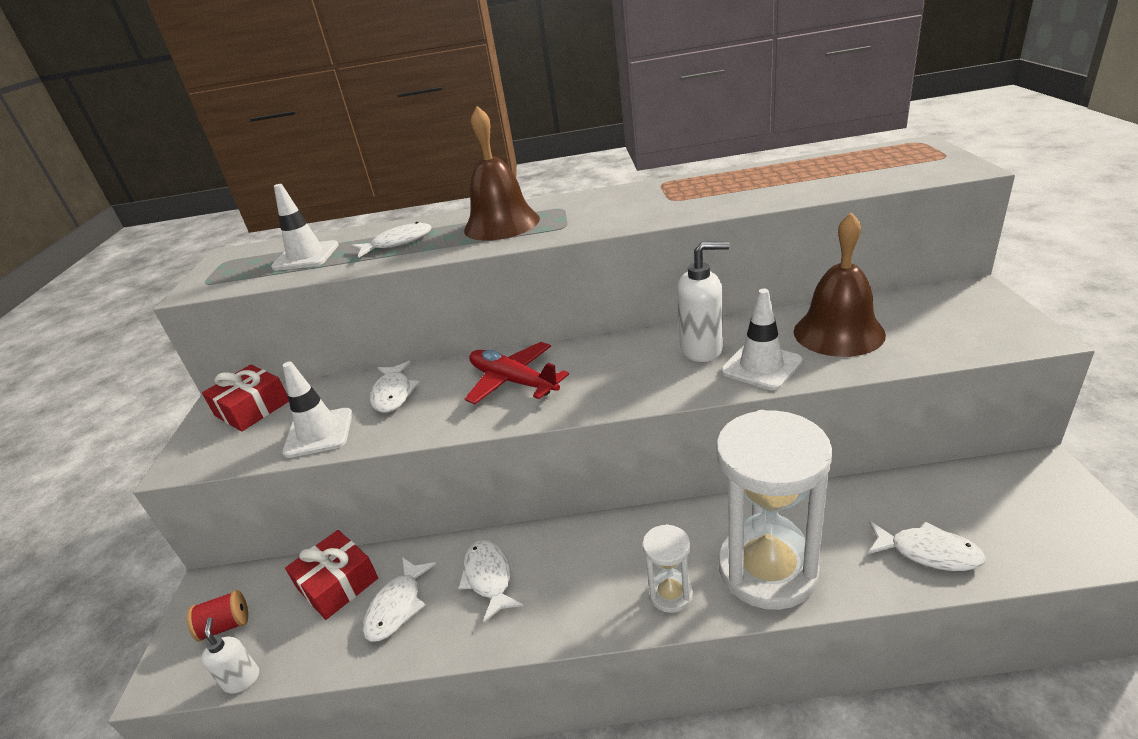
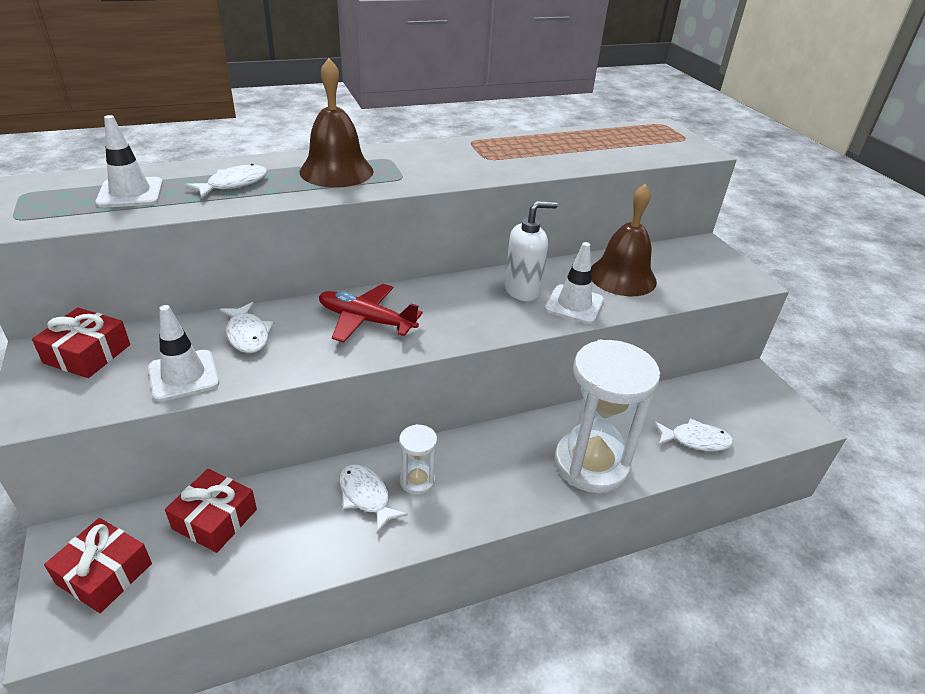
camera: 25 degrees left, 5 degrees up
red spool [187,590,248,642] -> red gift [44,518,152,613]
white soap dispenser [201,617,259,693] -> none
white fish [363,557,436,642] -> none
white hourglass [643,524,693,613] -> white hourglass moved to [399,424,437,495]

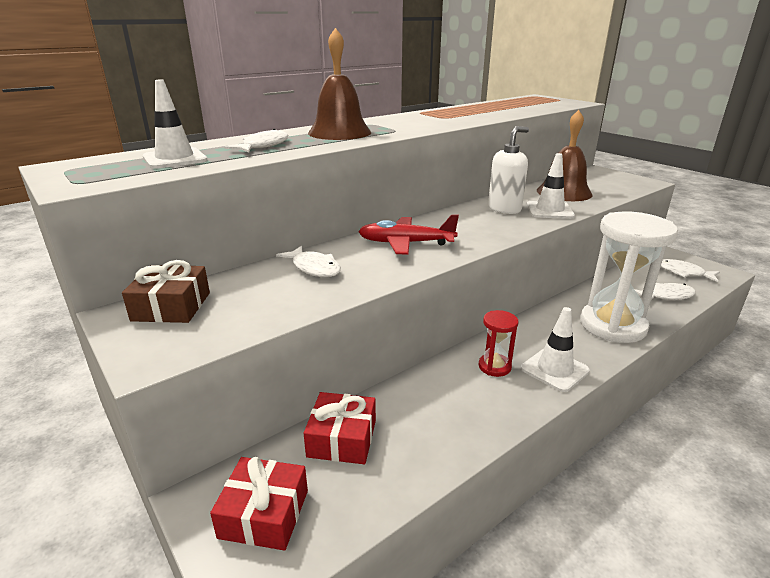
camera: 15 degrees left, 10 degrees down
red gift [32,308,130,378] -> brown gift [122,260,210,323]
white traffic cone [148,305,219,402] -> white traffic cone moved to [521,307,590,392]
white fish [339,465,408,533] -> white fish moved to [661,259,720,282]
white hourglass [399,424,437,495] -> red hourglass [478,310,518,377]

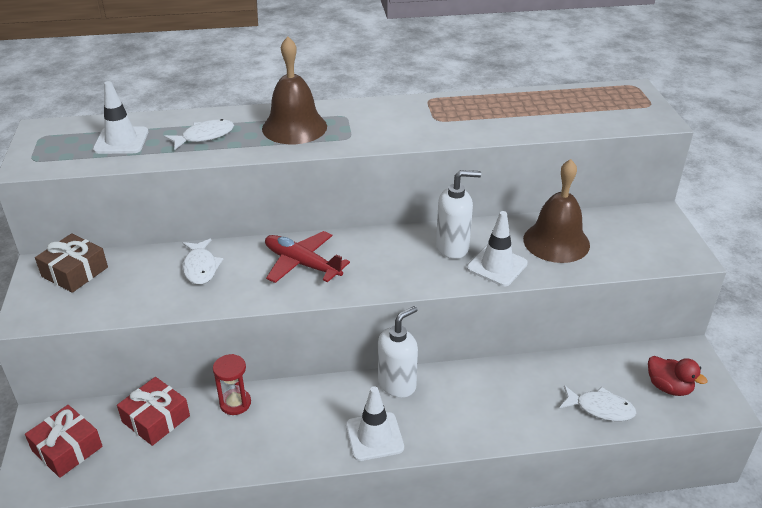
camera: 30 degrees right, 10 degrees up
red hourglass [478,310,518,377] -> red hourglass moved to [213,354,251,415]
white hourglass [580,211,678,343] -> none
white fish [661,259,720,282] -> red duck [648,356,707,396]
none -> white soap dispenser [378,306,418,398]

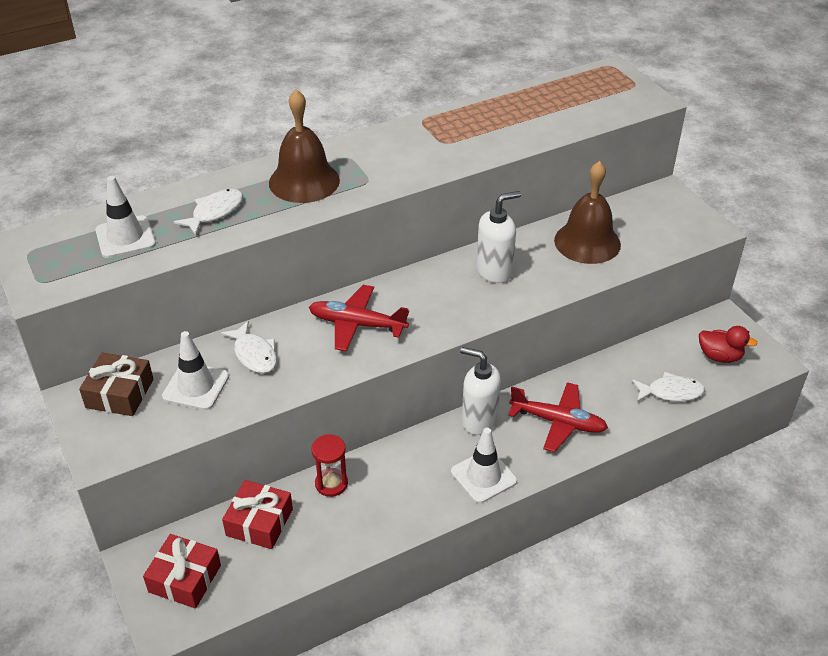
camera: 20 degrees left, 5 degrees up
white soap dispenser [378,306,418,398] -> white soap dispenser turned 90 degrees counterclockwise [460,347,501,435]
white traffic cone [467,211,528,286] -> white traffic cone moved to [162,331,229,410]
none -> red plane [508,382,608,452]

